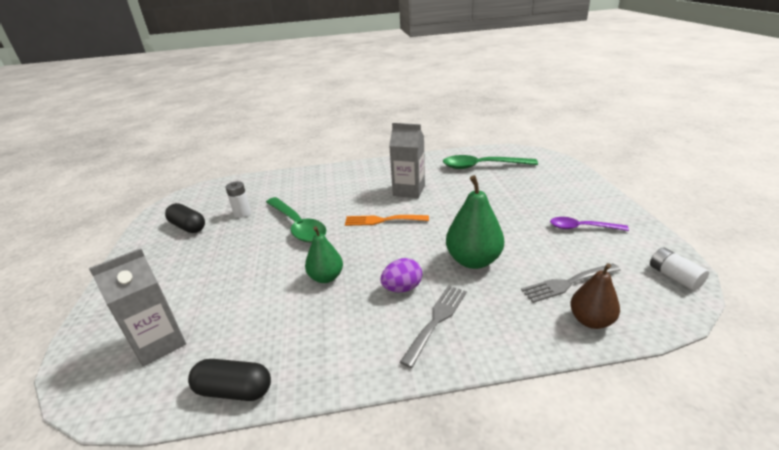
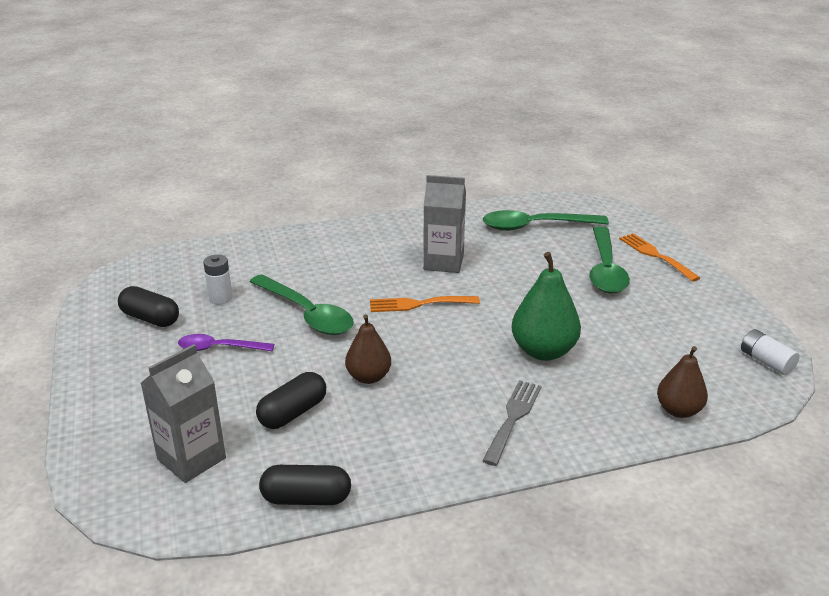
camera: 10 degrees left, 0 degrees up
green pear [305,226,343,283] -> brown pear [345,314,391,384]
purple egg [381,258,422,292] -> none
grey fork [521,263,621,303] -> none
purple spoon [550,217,629,231] -> purple spoon moved to [178,334,274,351]
none -> black capsule [256,372,326,429]
none -> green spoon [589,226,630,294]
none -> orange fork [619,233,700,282]

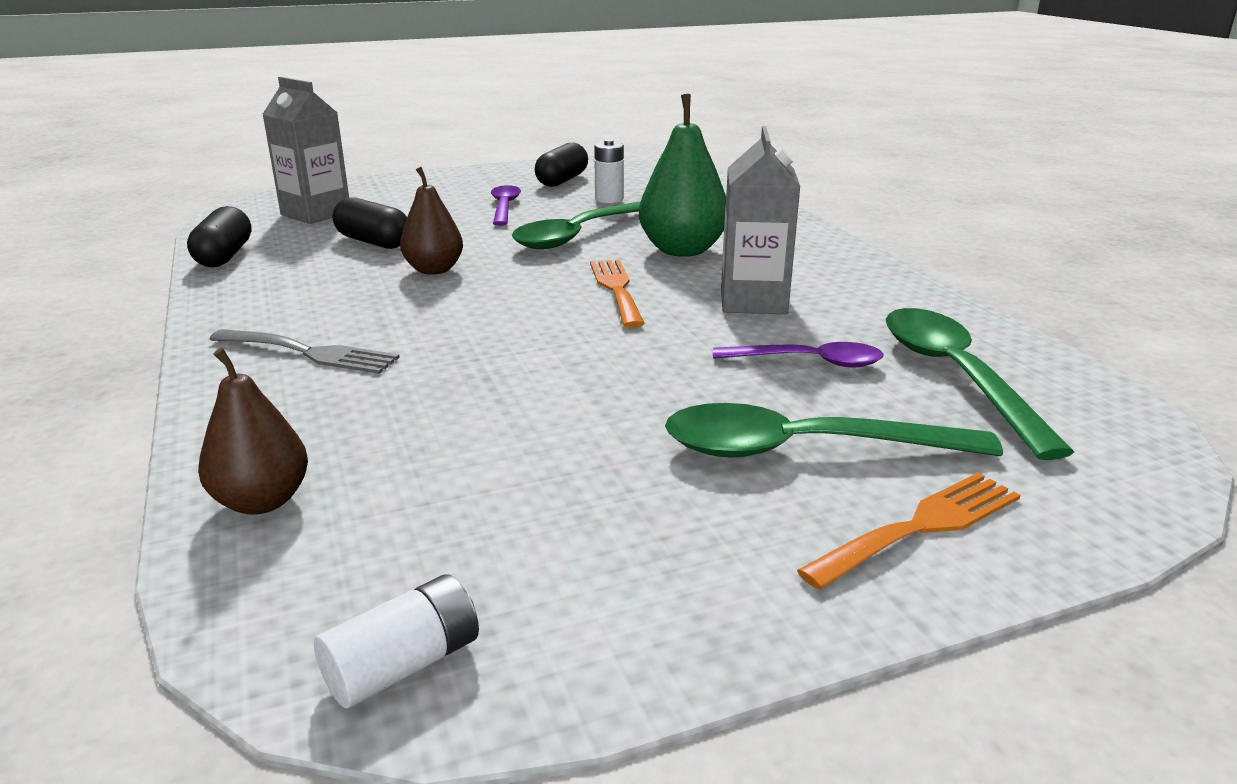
camera: 85 degrees right, 5 degrees down
green pear [511,252,581,361] -> green pear moved to [639,94,726,257]
none -> purple spoon [713,342,884,367]

